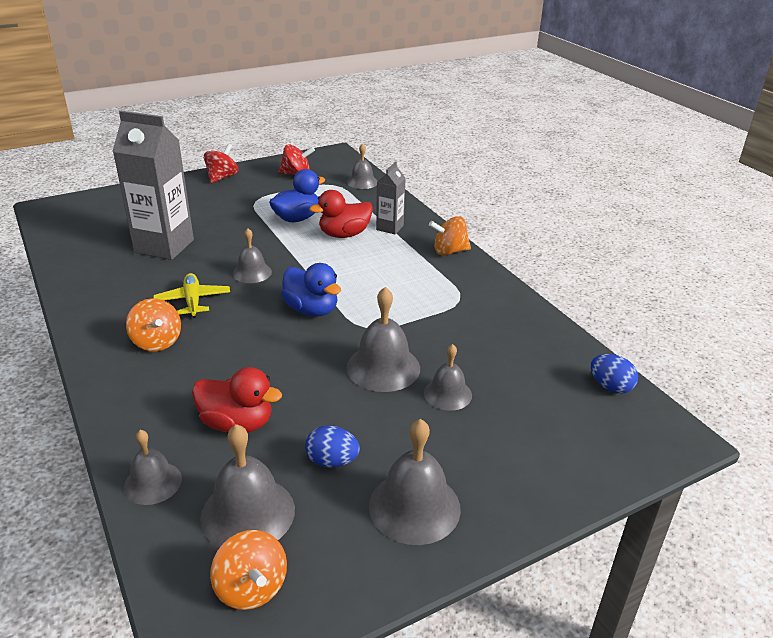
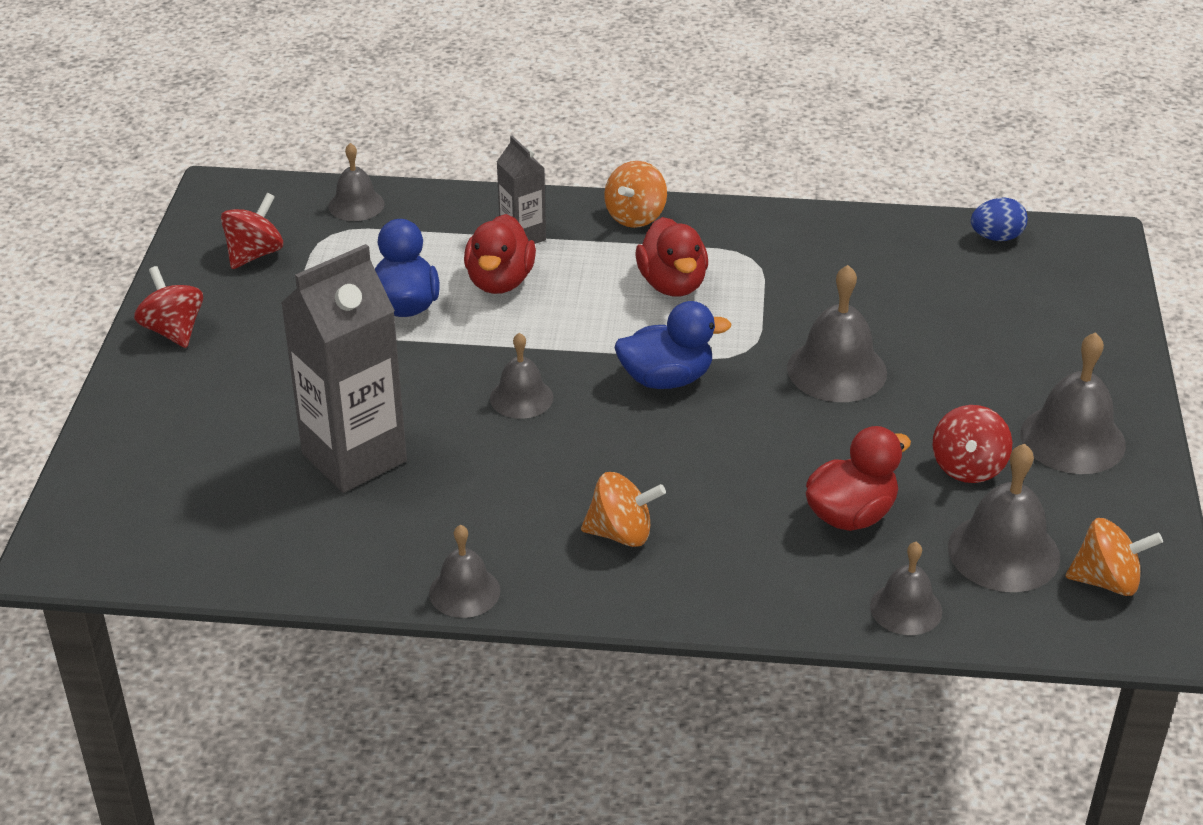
camera: 55 degrees left, 5 degrees up
yellow plane [153,273,230,318] -> none
blue egg [305,425,360,468] -> red spinning top [932,405,1012,483]
grey bell [424,344,472,411] -> grey bell moved to [429,525,500,618]
none -> red duck [636,217,708,296]

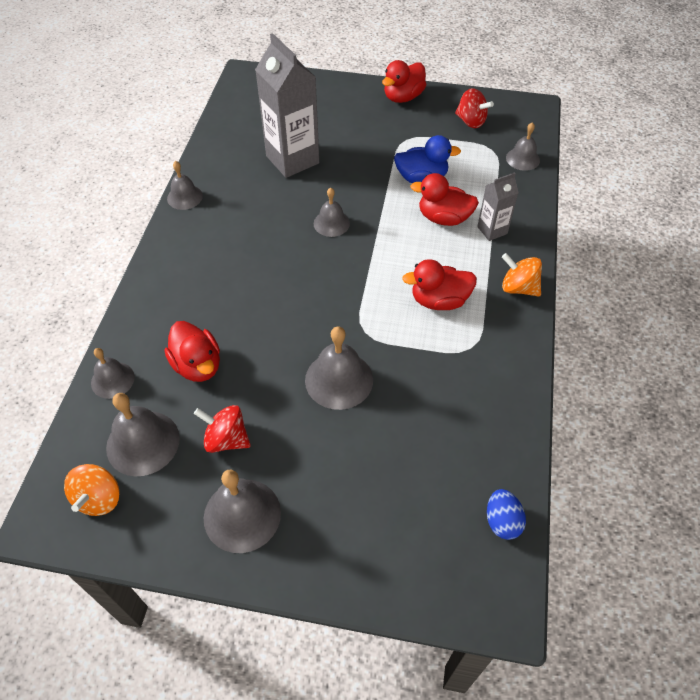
camera: 95 degrees right, 15 degrees up
red spinning top [134,266,203,348] -> red duck [382,60,426,103]
orange spinning top [581,472,666,547] -> none
blue duck [615,301,732,389] -> none

